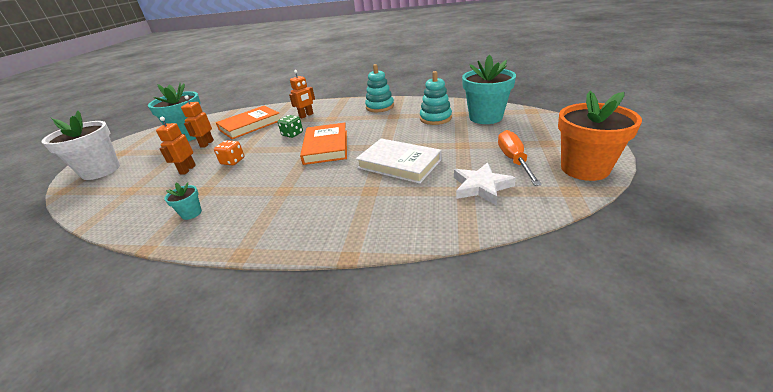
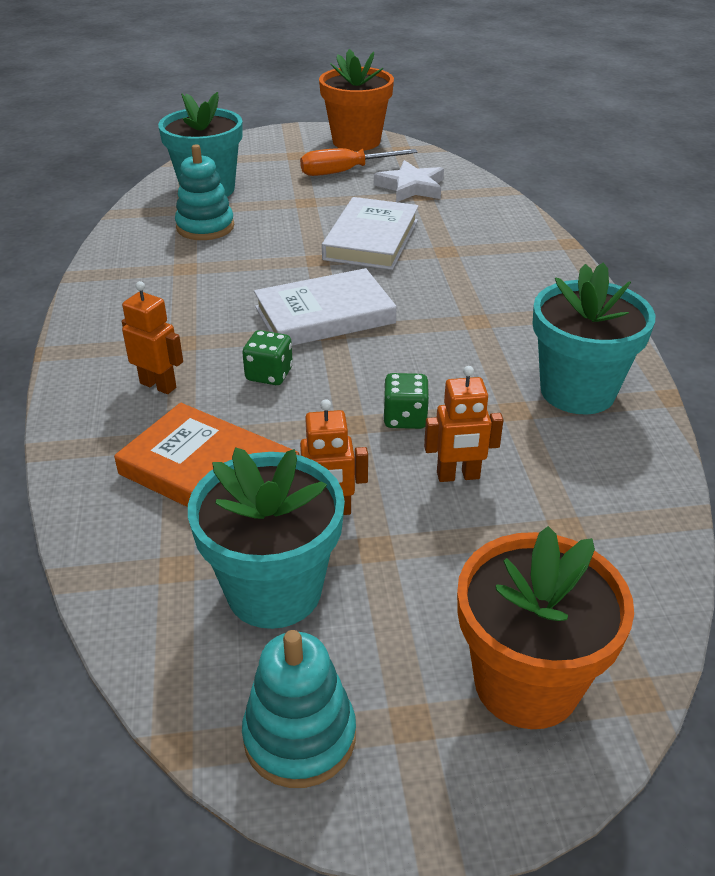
camera: 110 degrees left, 5 degrees up
white flower pot [42,111,120,180] -> orange flower pot [457,526,634,729]
turquoise flower pot [164,183,202,220] -> turquoise flower pot [533,263,655,414], size x2.24
orange dice [214,140,244,165] -> green dice [383,373,429,429]
orange book [300,123,347,165] -> white book [254,268,397,346]
turquoise stacking toy [365,64,394,112] -> turquoise stacking toy moved to [242,630,356,788]

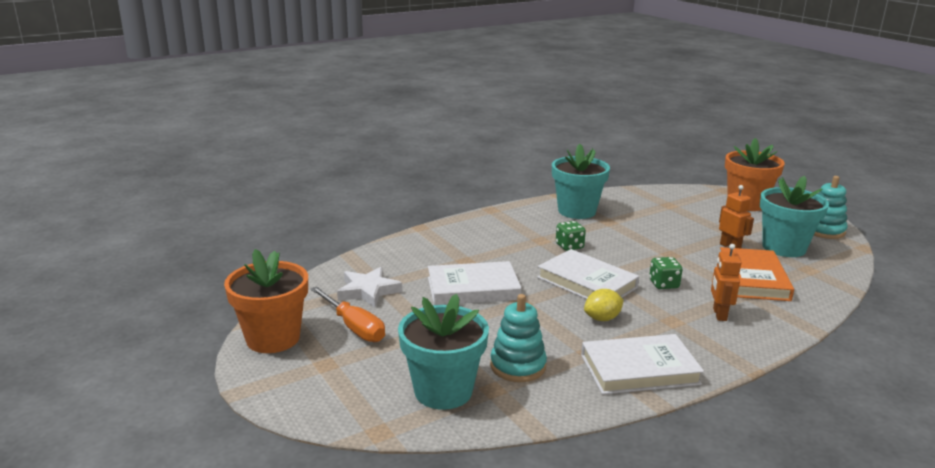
camera: 115 degrees left, 15 degrees down
green dice [383,373,429,429] -> green dice moved to [556,221,586,251]
orange robot [424,366,504,482] -> none
none -> white book [581,334,704,395]
none -> yellow lemon [584,289,624,321]

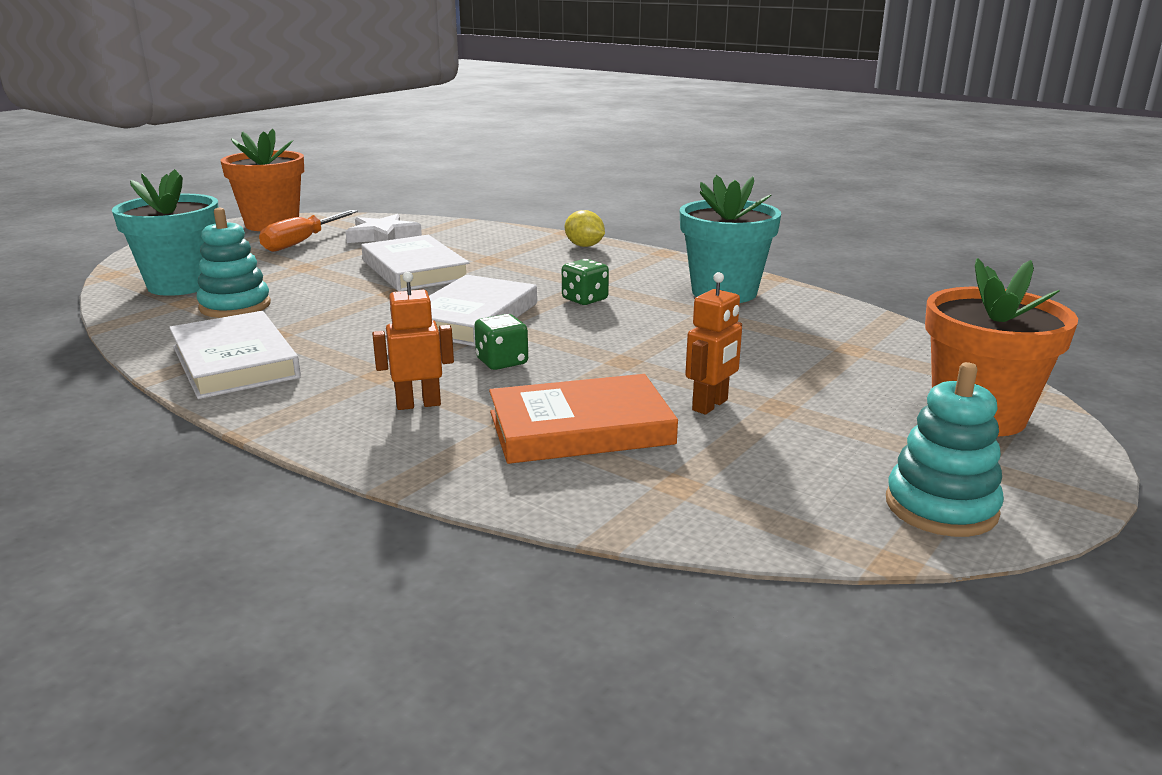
camera: 70 degrees right, 0 degrees up
yellow lemon [584,289,624,321] -> yellow lemon moved to [565,210,605,247]
turquoise flower pot [760,176,829,257] -> none

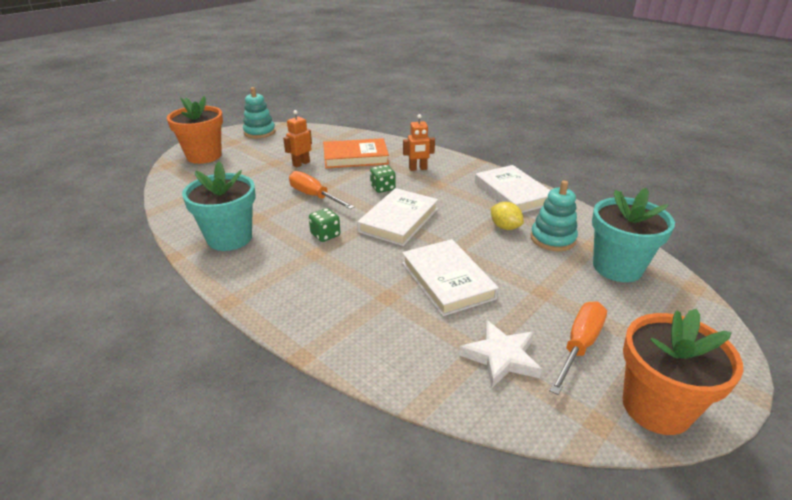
camera: 175 degrees left, 10 degrees up
yellow lemon [565,210,605,247] -> yellow lemon moved to [491,202,524,230]
none -> orange screwdriver [289,171,355,209]

